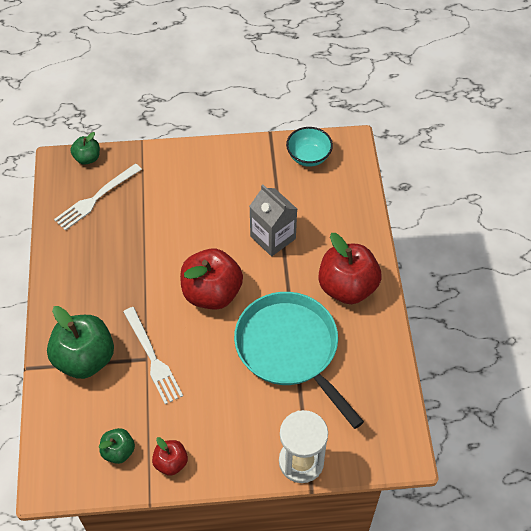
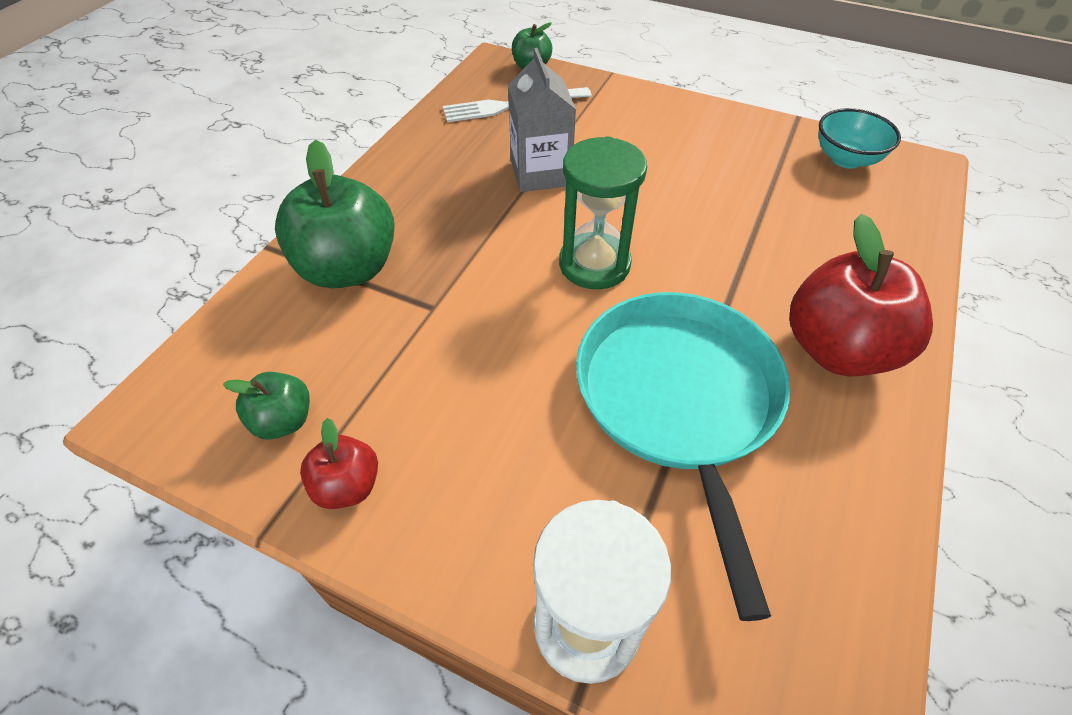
camera: 30 degrees right, 5 degrees down
white fork [123,307,183,404] -> none
red apple [180,248,243,310] -> green hourglass [559,136,647,289]
grey carton [249,184,297,257] -> grey carton moved to [508,48,576,192]

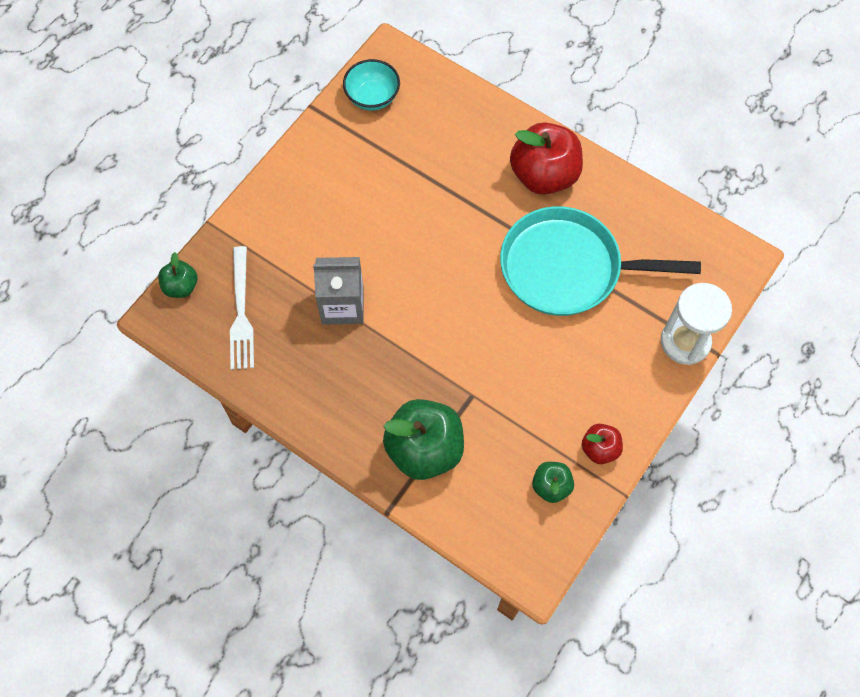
camera: 80 degrees left, 15 degrees up
green hourglass [559,136,647,289] -> none

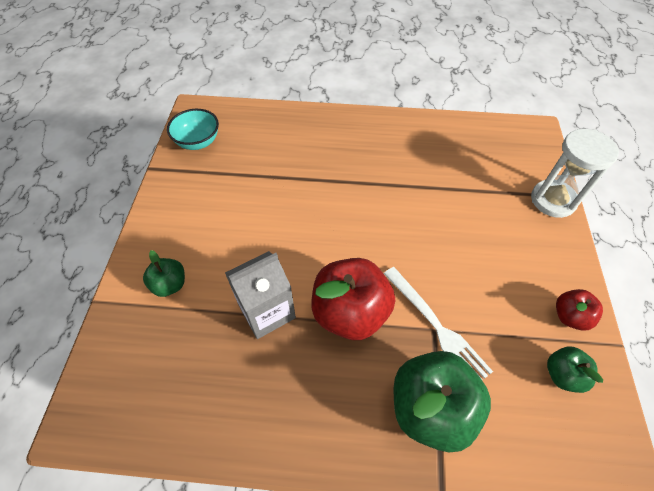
camera: 30 degrees left, 10 degrees down
green apple [158,252,198,298] -> green apple moved to [143,250,185,297]
white fork [230,246,254,370] -> white fork moved to [384,267,493,380]
turquoise pan [500,206,701,316] -> none
red apple [510,122,583,195] -> red apple moved to [311,258,395,340]

